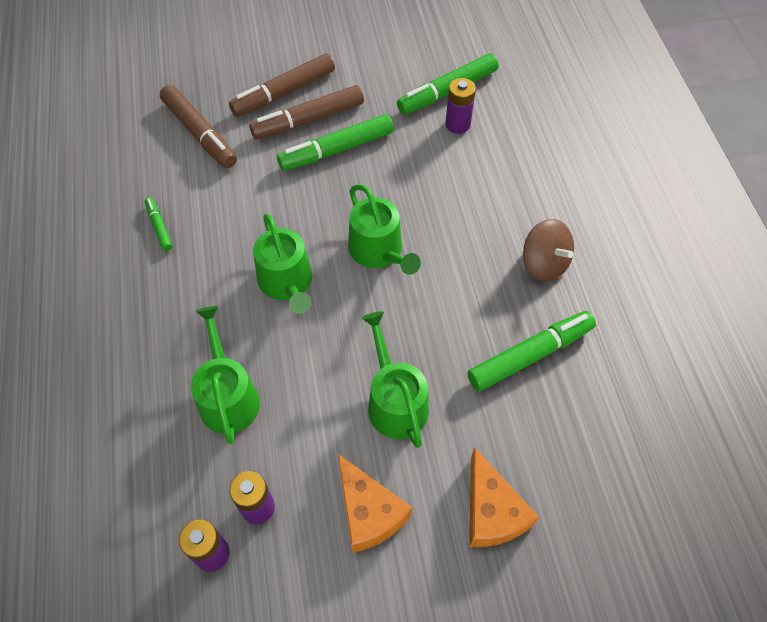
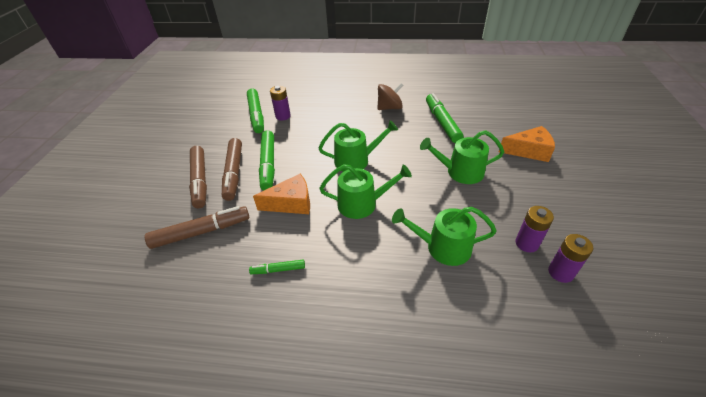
camera: 70 degrees left, 15 degrees down
orange cheese [338,454,412,553] -> orange cheese moved to [253,174,310,214]

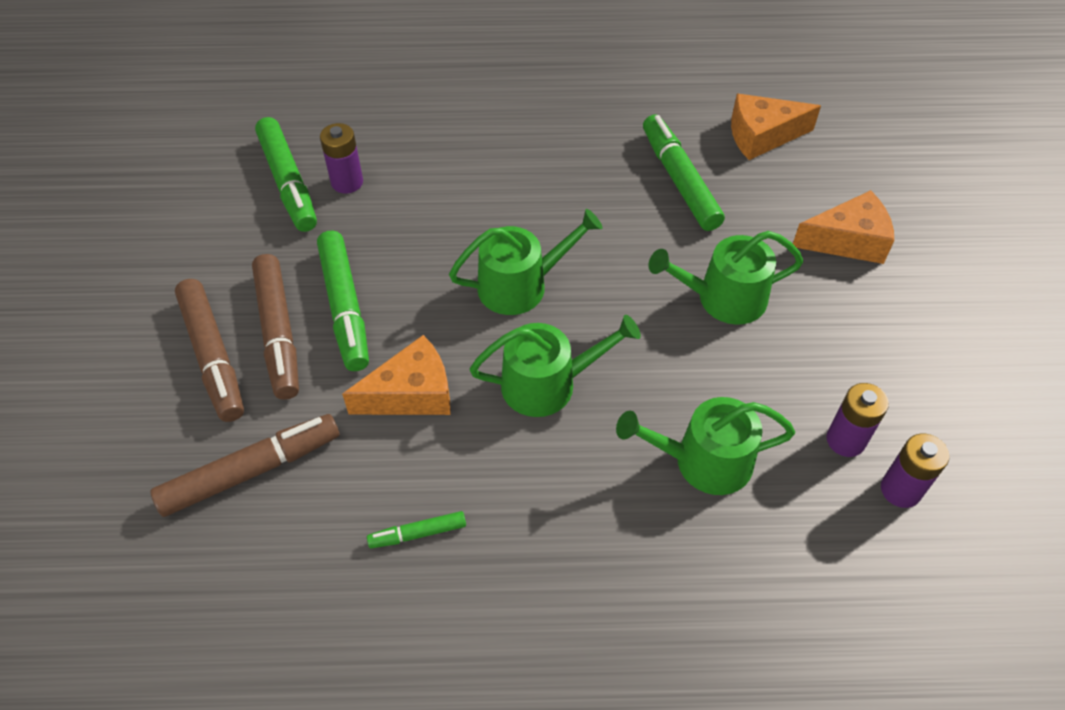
camera: 10 degrees left, 10 degrees up
brown spinning top [377,83,403,110] -> none
none -> orange cheese [731,94,821,160]

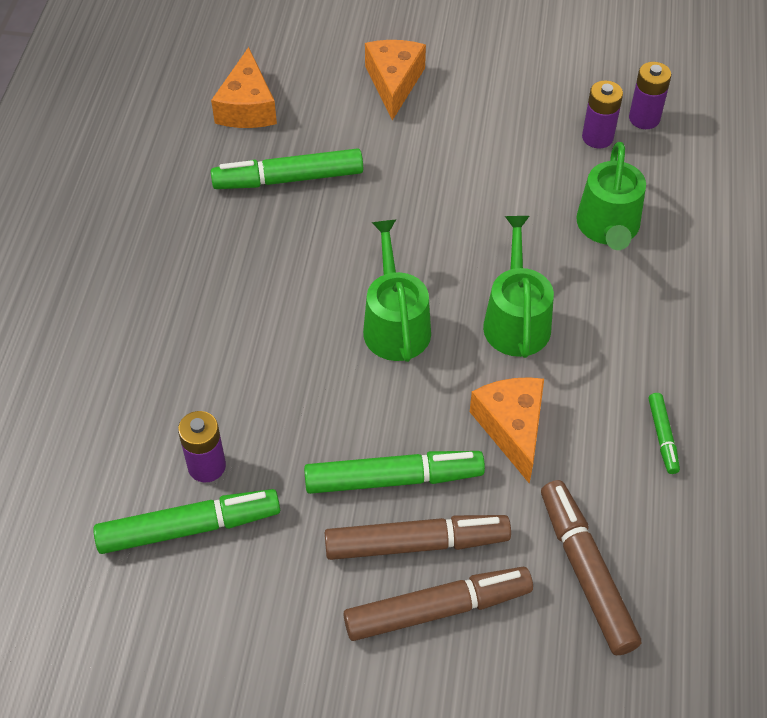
camera: 80 degrees left, 0 degrees up
green watering can [648,231,803,325] -> none

